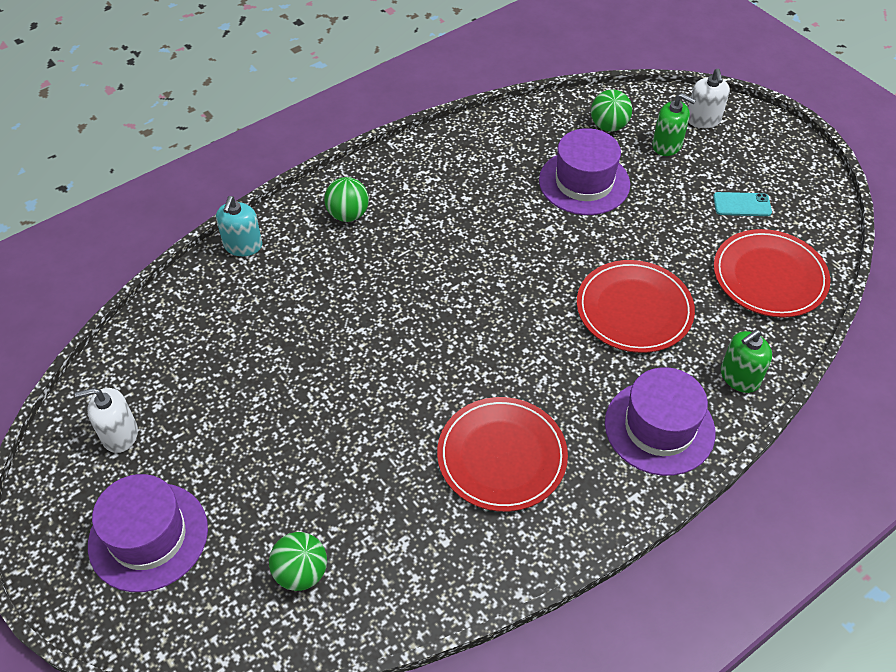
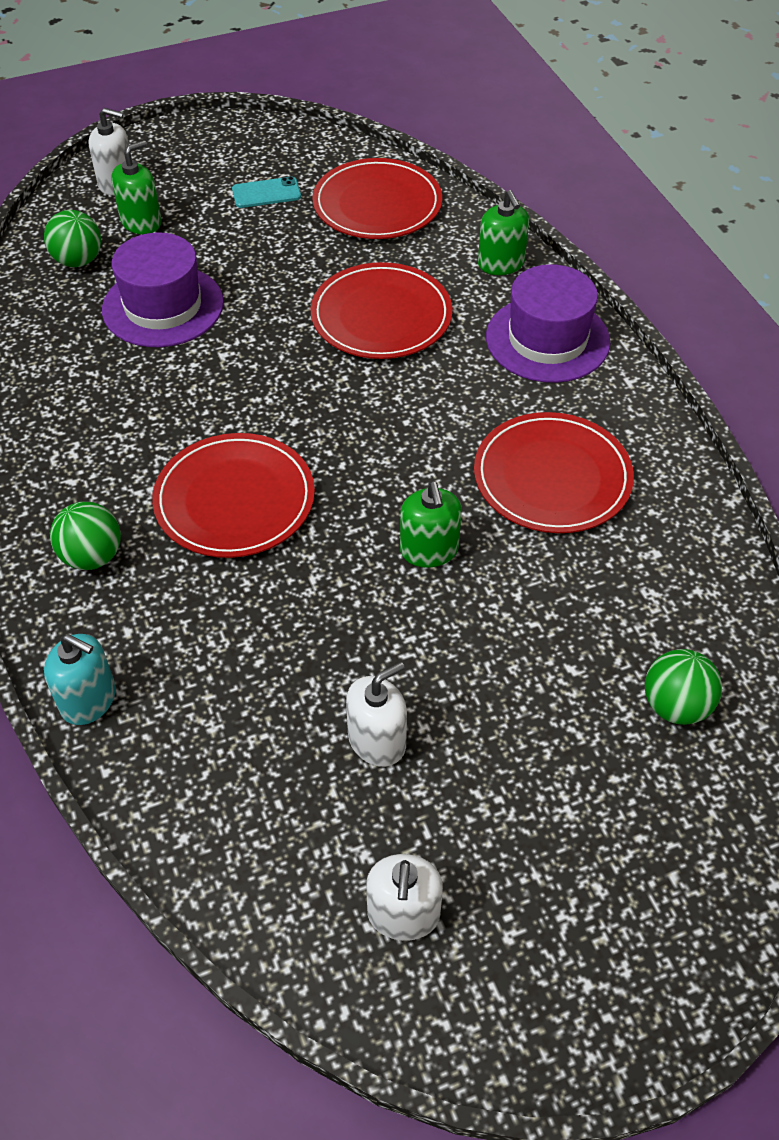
camera: 75 degrees left, 0 degrees up
purple hat [88,474,208,592] -> none
turquoise phone [713,192,772,216] -> turquoise phone turned 60 degrees clockwise [232,176,301,208]
none -> red plate [152,433,315,558]
none -> white soap dispenser [346,662,407,767]
none -> green soap dispenser [400,481,462,568]

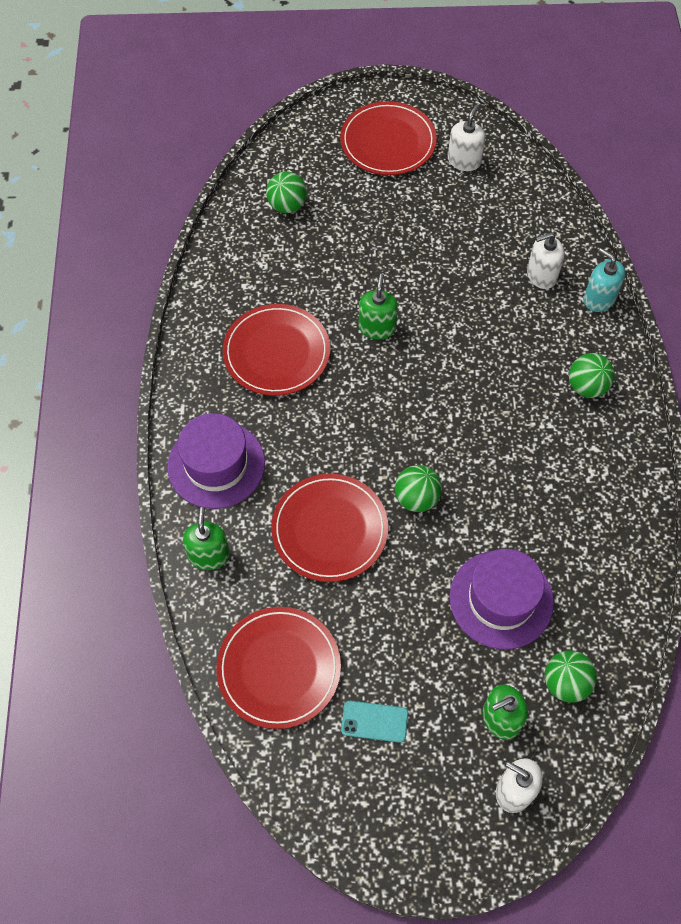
camera: 160 degrees left, 10 degrees up
red plate [152,433,315,558] -> red plate moved to [340,101,437,175]
white soap dispenser [346,662,407,767] -> white soap dispenser moved to [527,232,564,289]
none -> green ball [395,465,442,512]

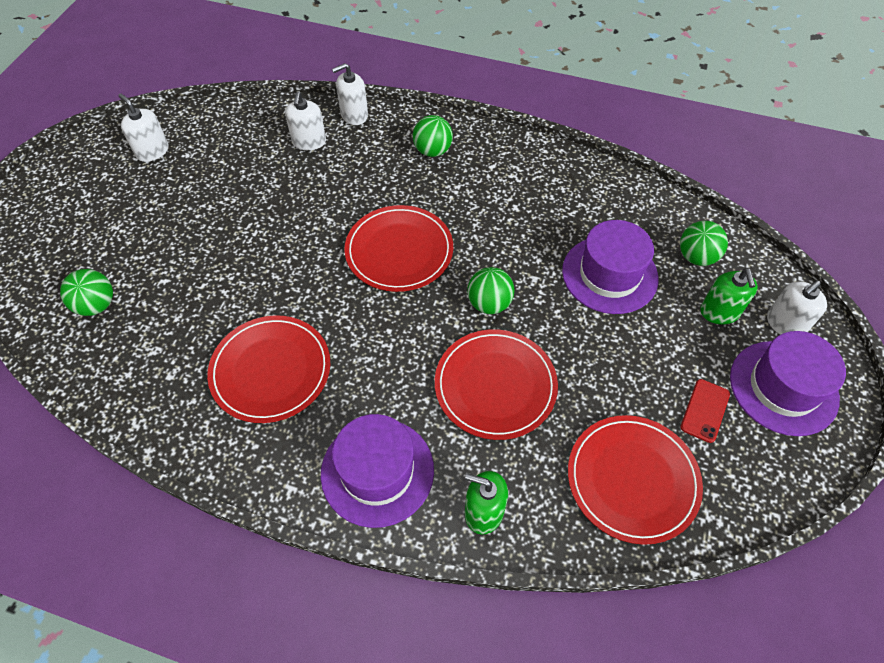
camera: 70 degrees left, 5 degrees down
red plate [340,101,437,175] -> red plate moved to [344,205,453,292]
turquoise phone [341,701,408,743] -> red phone [680,379,730,443]
green soap dispenser [359,274,398,340] -> none
turquoise soap dispenser [584,248,625,312] -> white soap dispenser [332,63,368,125]
none -> purple hat [730,331,846,436]

